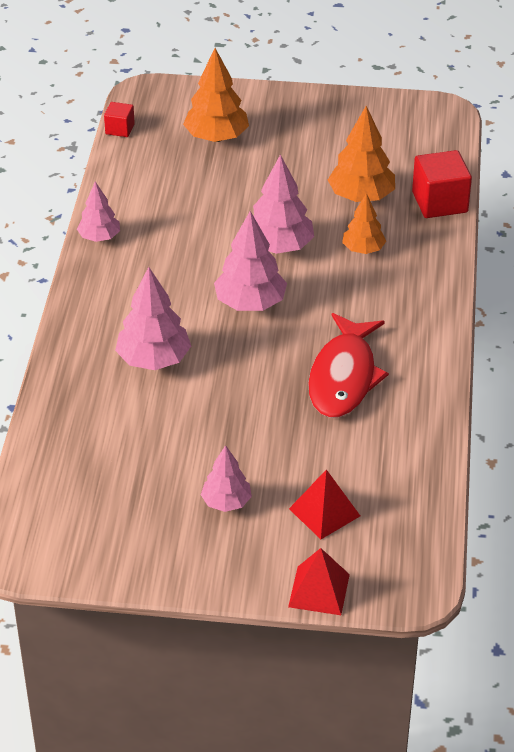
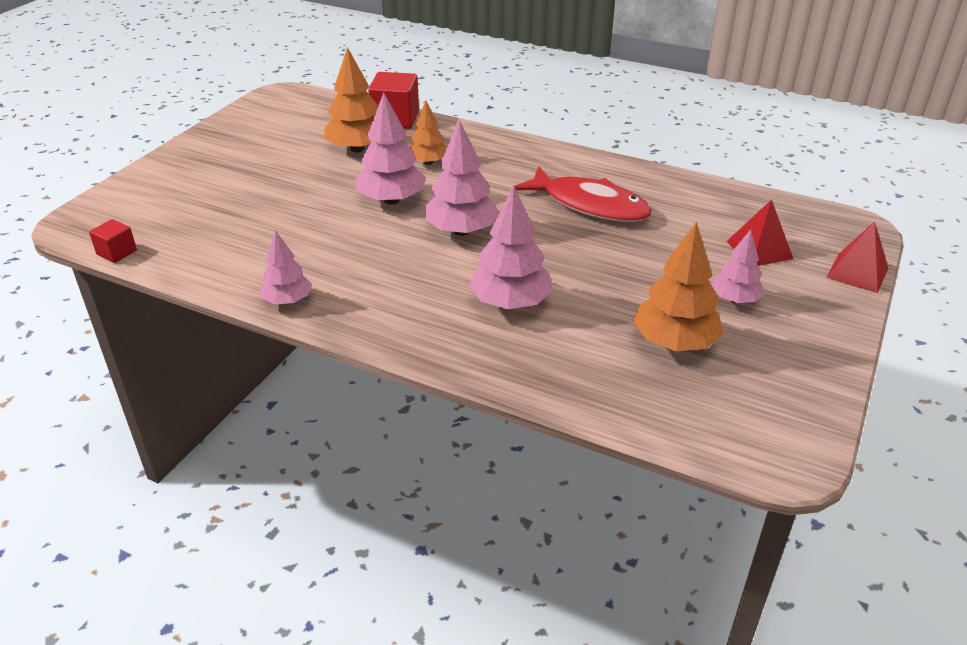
camera: 70 degrees left, 5 degrees down
orange tree [183,48,249,142] -> orange tree moved to [633,222,724,351]

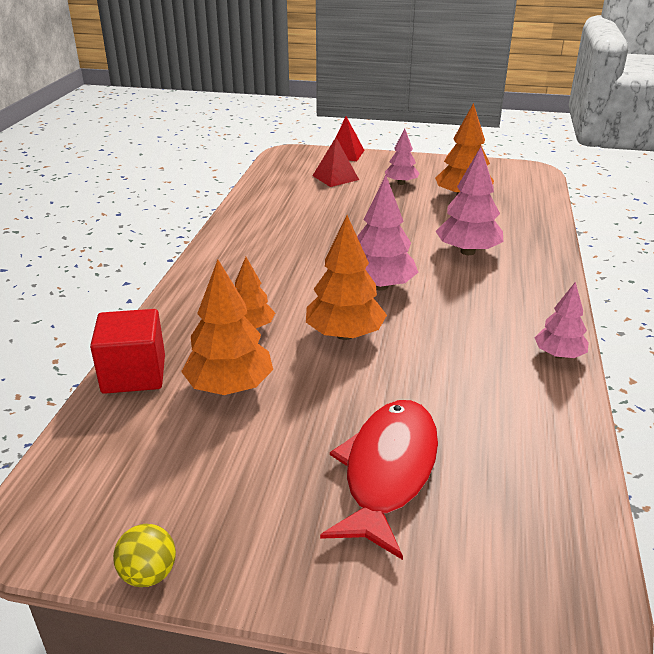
camera: 105 degrees left, 5 degrees down
red cube [89,219,137,263] -> none
pink tree [355,93,426,205] -> orange tree [306,215,387,340]
red fish [514,166,652,222] -> red fish moved to [320,400,438,560]
none -> yellow ball [113,524,176,587]

